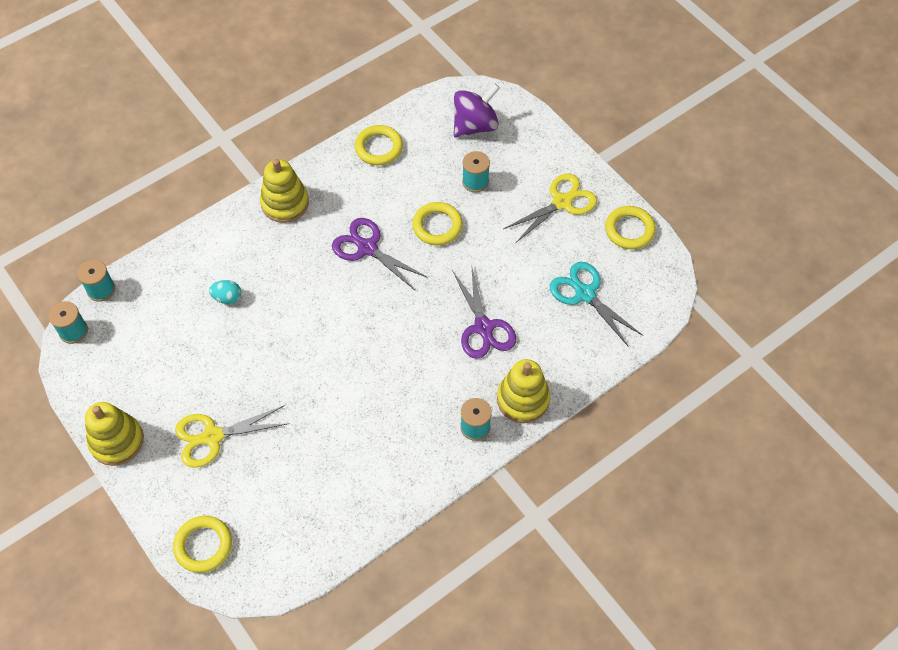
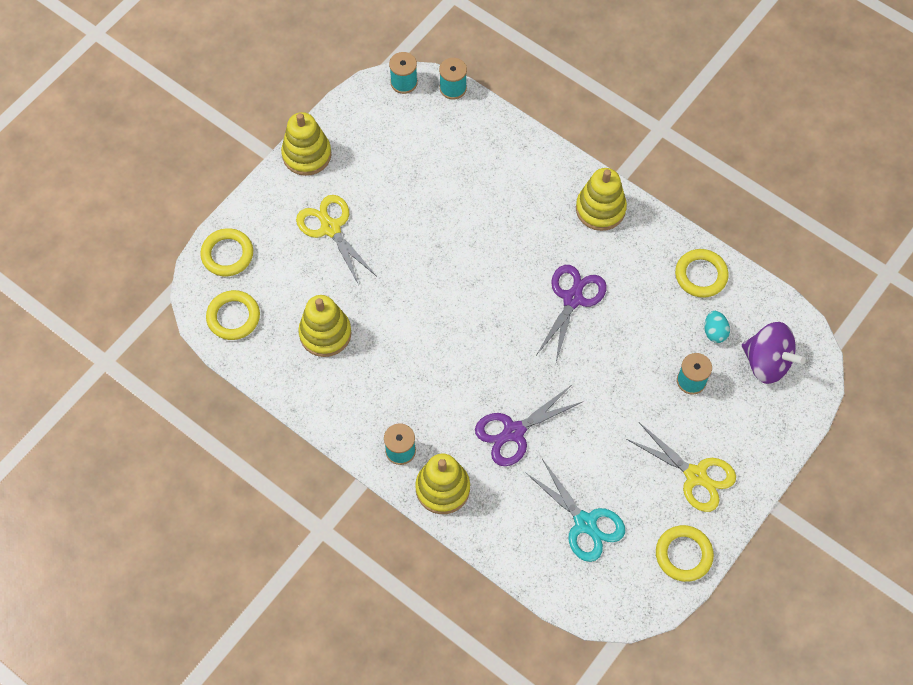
camera: 75 degrees right, 5 degrees up
turquoise egg [209,280,241,304] -> turquoise egg moved to [704,311,730,343]
yellow ring [412,202,463,245] -> yellow ring moved to [206,290,260,340]
turquoise scissors [550,262,643,347] -> turquoise scissors turned 105 degrees clockwise [525,459,625,562]
none -> yellow stacking toy [298,295,351,357]

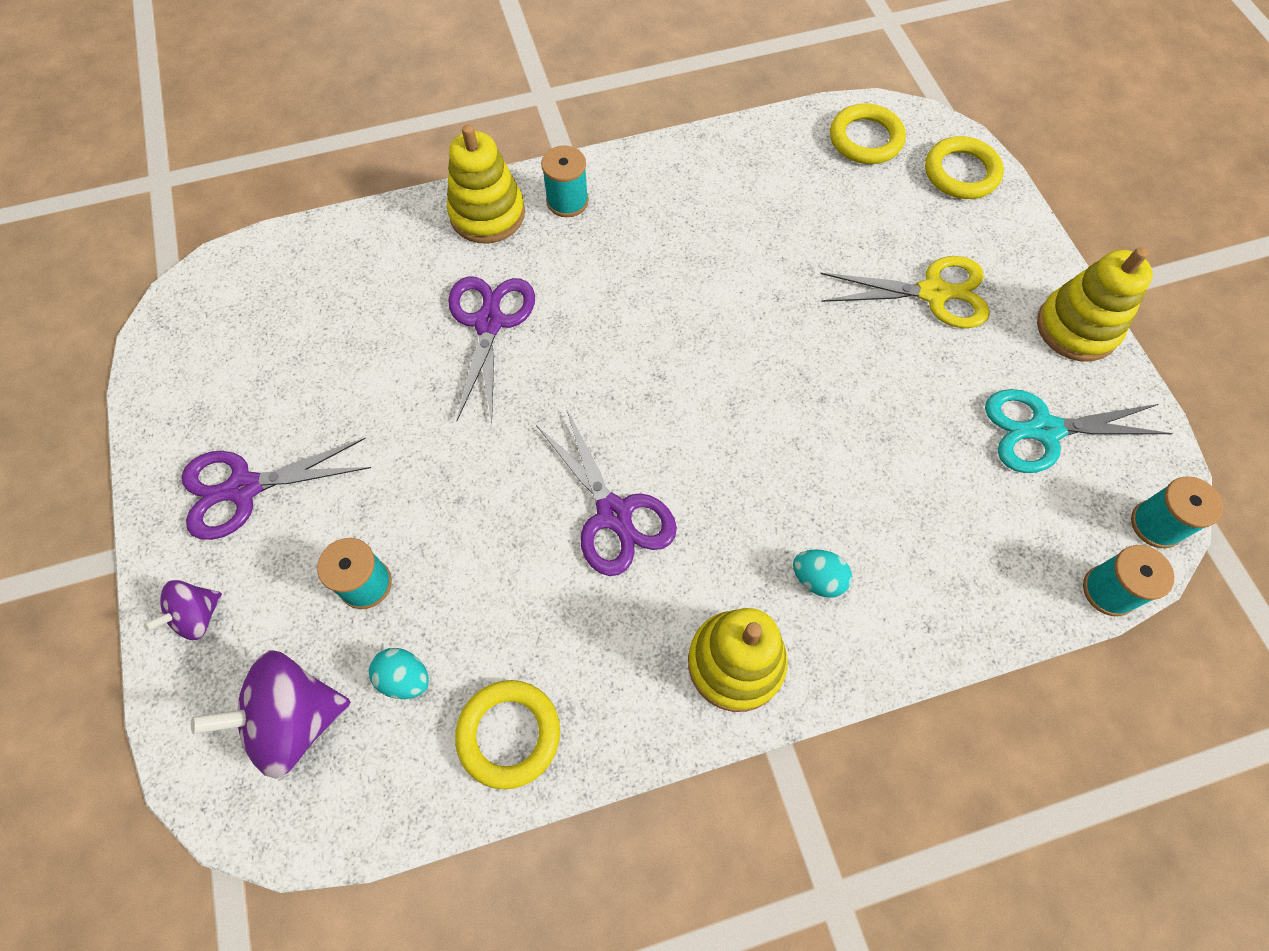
camera: 125 degrees right, 0 degrees up
yellow stacking toy [298,295,351,357] -> none
turquoise scissors [525,459,625,562] -> turquoise scissors moved to [985,389,1173,473]
yellow scissors [626,423,736,512] -> purple scissors [182,438,371,540]
yellow ring [656,525,714,582] -> none
none -> purple spinning top [144,580,222,640]
none -> turquoise egg [793,549,852,598]

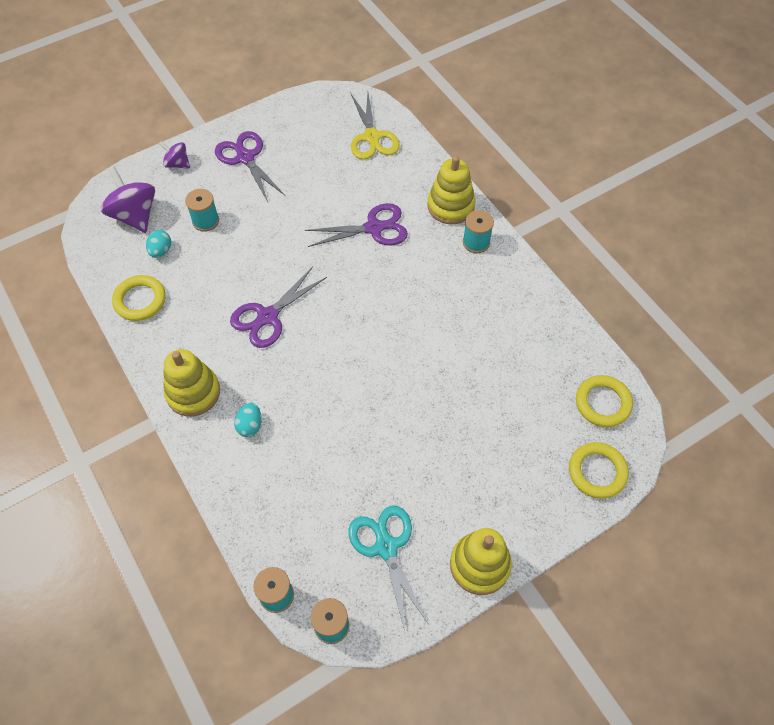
camera: 75 degrees right, 5 degrees down
yellow scissors [820,256,990,328] -> yellow scissors moved to [351,93,400,160]

